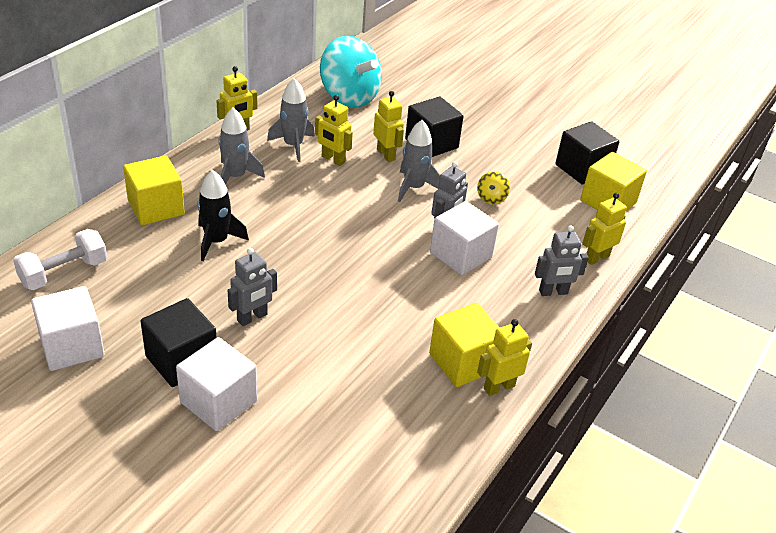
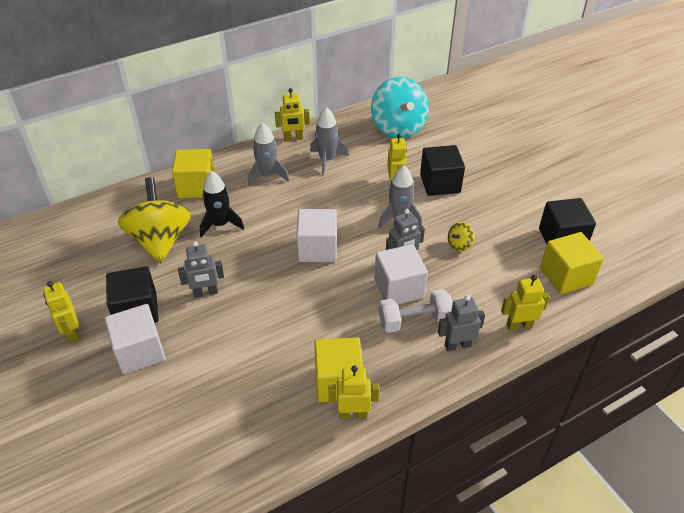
camera: 30 degrees right, 5 degrees up
white dumbbell [13,229,107,290] -> white dumbbell moved to [378,289,453,333]
white cube [31,286,105,371] -> white cube moved to [296,209,337,262]
yellow robot [315,95,353,166] -> yellow robot moved to [43,281,79,342]
grey robot [535,225,589,296] -> grey robot turned 150 degrees clockwise [438,295,485,352]
none -> yellow spinning top [118,177,191,263]

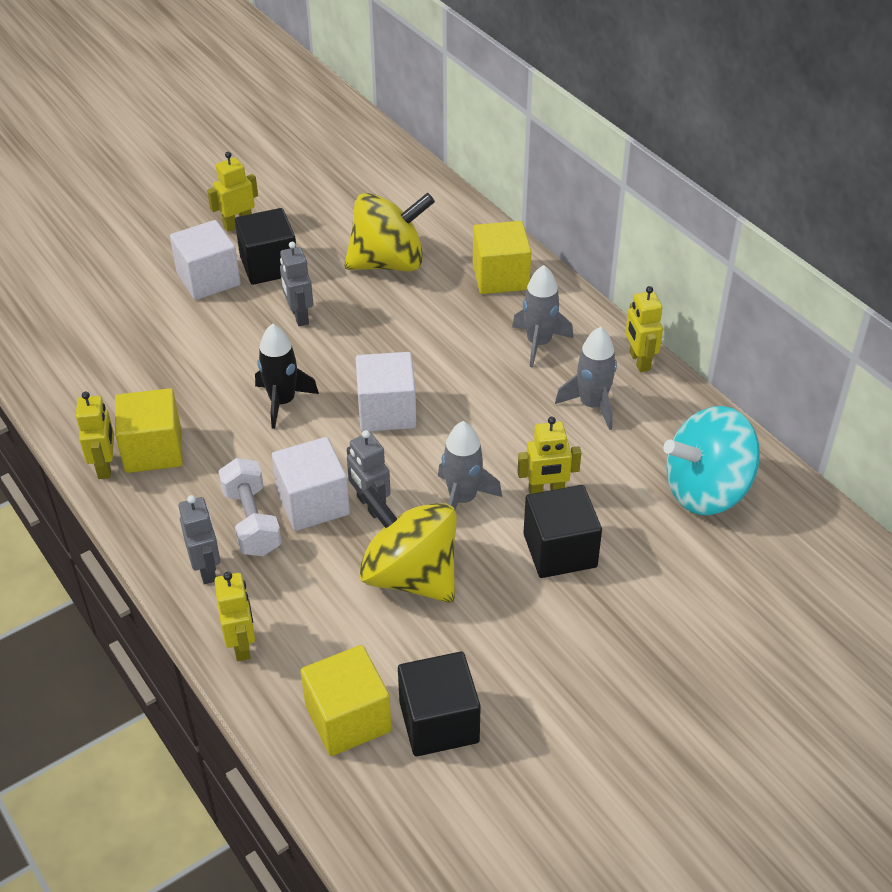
camera: 85 degrees right, 0 degrees up
black rocket [200,171,244,238] -> black rocket moved to [255,323,319,429]
yellow spinning top [448,222,475,251] -> yellow spinning top [359,486,457,603], size x2.42

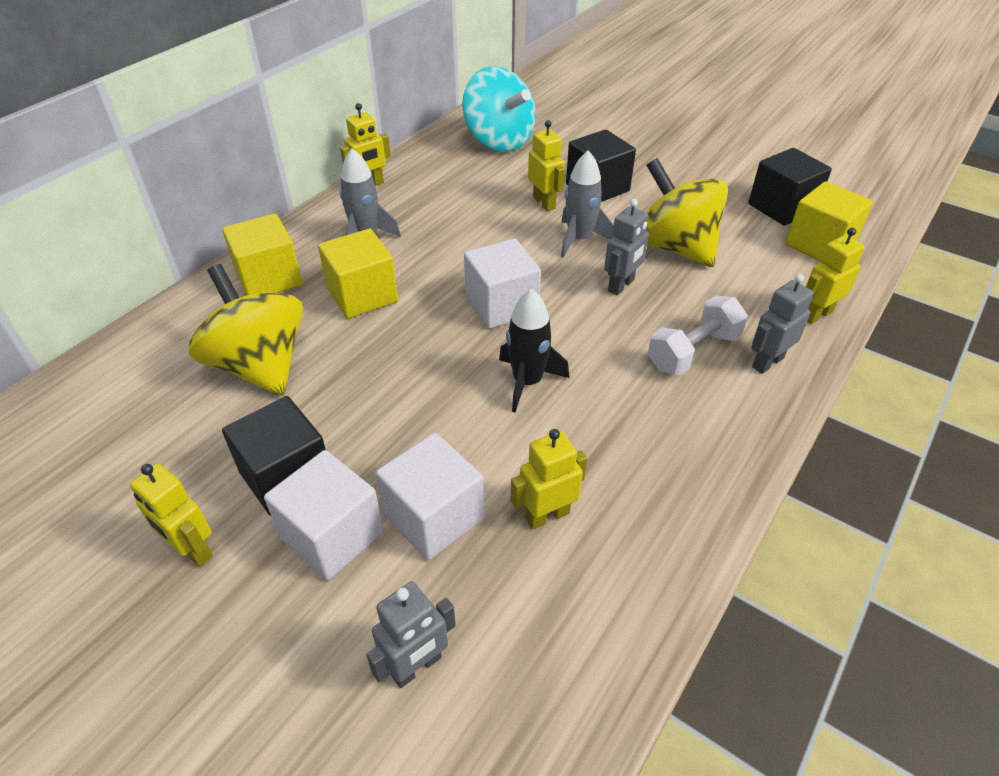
camera: 110 degrees left, 0 degrees up
yellow robot [76,391,114,479] -> yellow robot moved to [511,429,587,530]
yellow cube [115,388,183,473] -> yellow cube moved to [318,229,398,319]
white cube [272,437,350,531] -> white cube moved to [375,433,484,560]
grey robot [280,241,313,326] -> grey robot moved to [366,582,456,688]
yellow spinning top [359,486,457,603] -> yellow spinning top turned 120 degrees clockwise [646,158,728,267]
grey rocket [555,327,617,430] -> none

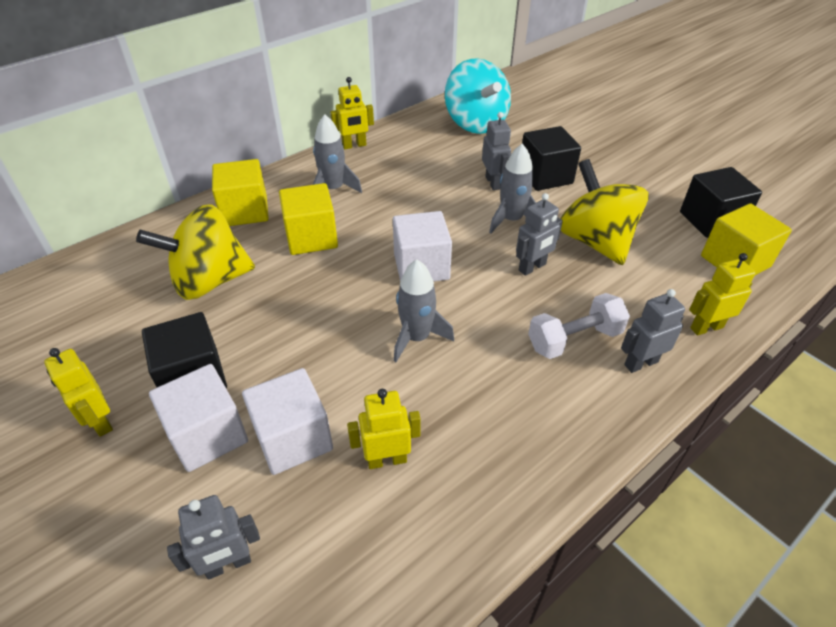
camera: 15 degrees right, 0 degrees up
yellow spinning top [189,264,303,396] -> yellow spinning top turned 90 degrees counterclockwise [136,204,255,300]
black rocket [499,289,569,413] -> grey rocket [394,259,454,362]
yellow robot [528,120,565,211] -> grey robot [482,112,511,190]

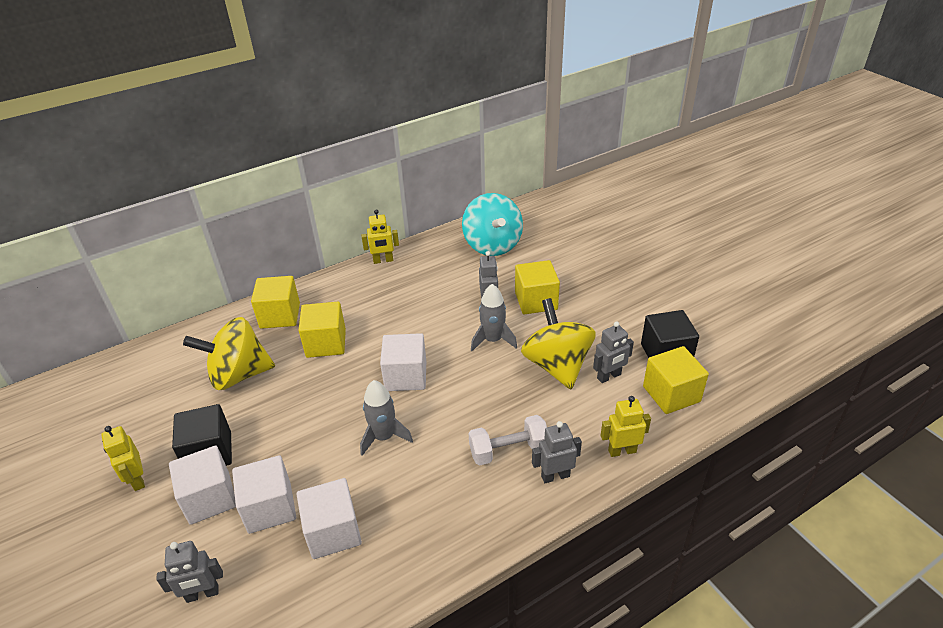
camera: 10 degrees right, 5 degrees down
grey rocket [313,114,362,193] -> none
yellow robot [347,389,421,469] -> white cube [296,478,362,559]
grey robot [516,193,563,276] -> grey robot moved to [593,321,634,383]
black cube [522,126,581,191] -> yellow cube [515,260,560,314]

